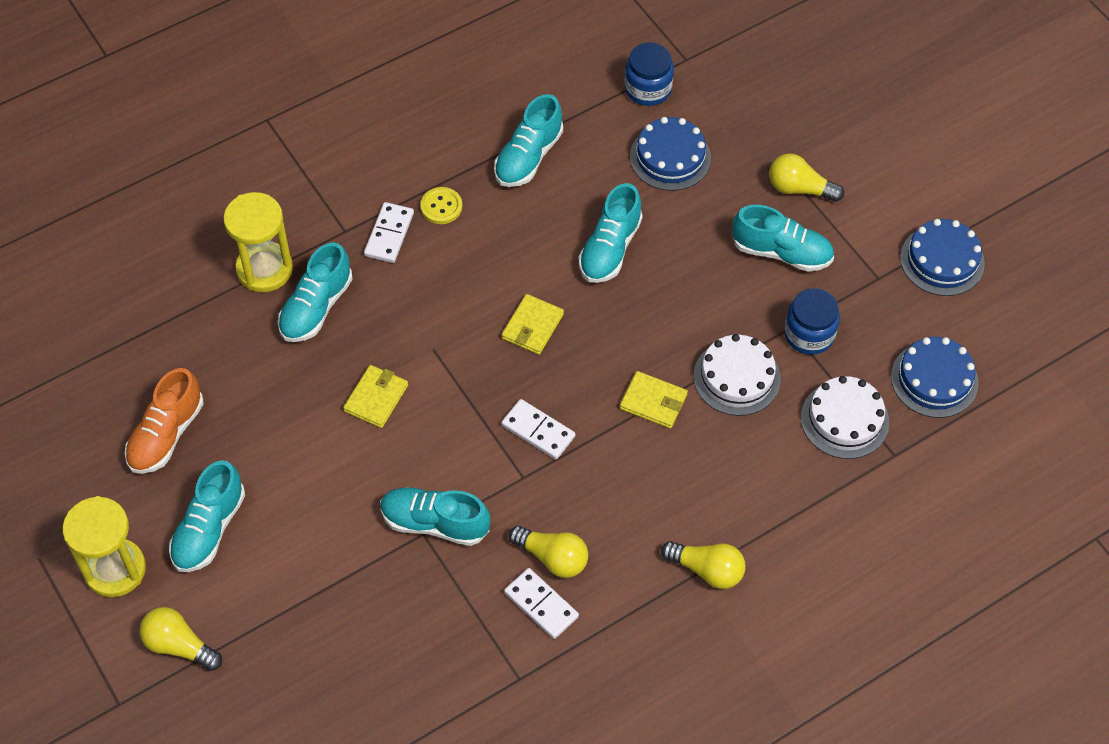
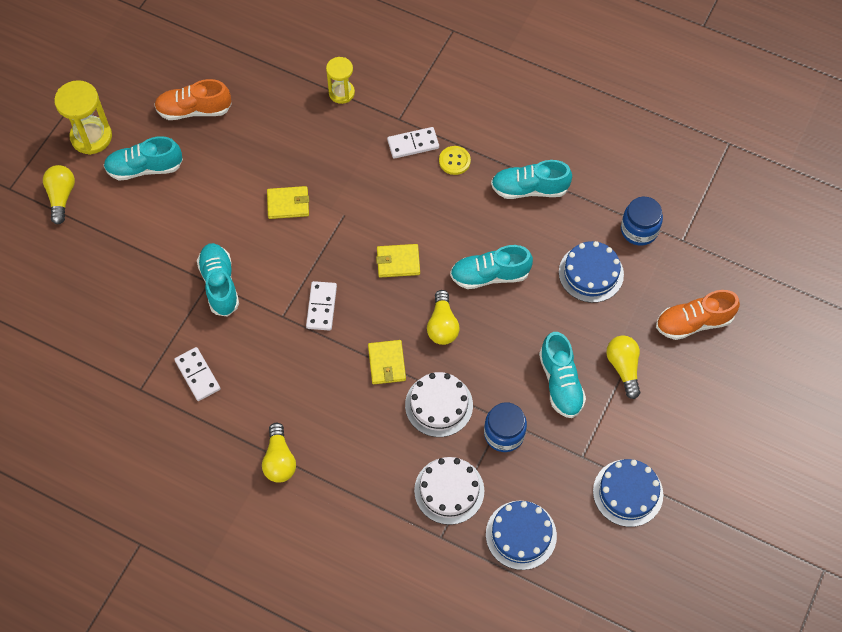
camera: 60 degrees right, 5 degrees up
yellow hourglass [223,192,293,292] -> yellow hourglass [326,57,355,104], size x0.64
turquoise shoe [278,242,353,342] -> none
white domino [504,568,579,639] -> white domino turned 45 degrees counterclockwise [174,347,220,401]
yellow light bulb [509,526,588,578] -> yellow light bulb moved to [427,290,459,345]
none -> orange shoe [656,290,740,340]

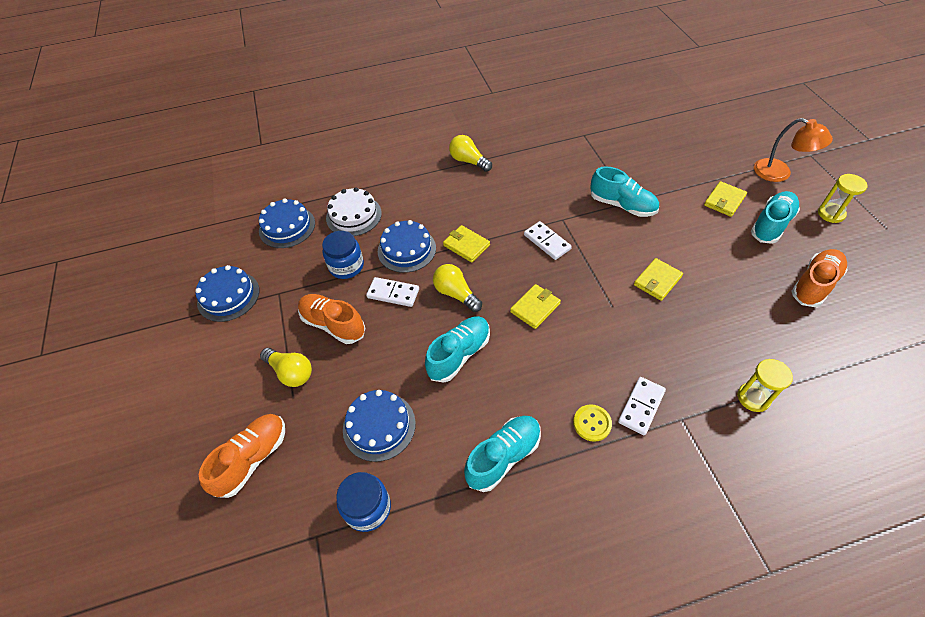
camera: 140 degrees right, 10 degrees down
yellow light bulb [43,165,75,225] -> orange lamp [754,118,833,182]
yellow hourglass [54,80,112,155] -> yellow hourglass [818,174,867,223], size x0.64
white domino [174,347,220,401] -> white domino moved to [366,277,419,307]
white cake [405,372,473,437] -> blue cake [378,220,436,273]
turquoise shoe [539,332,586,418] -> orange shoe [298,294,365,344]
none -> yellow wallet [704,181,747,217]

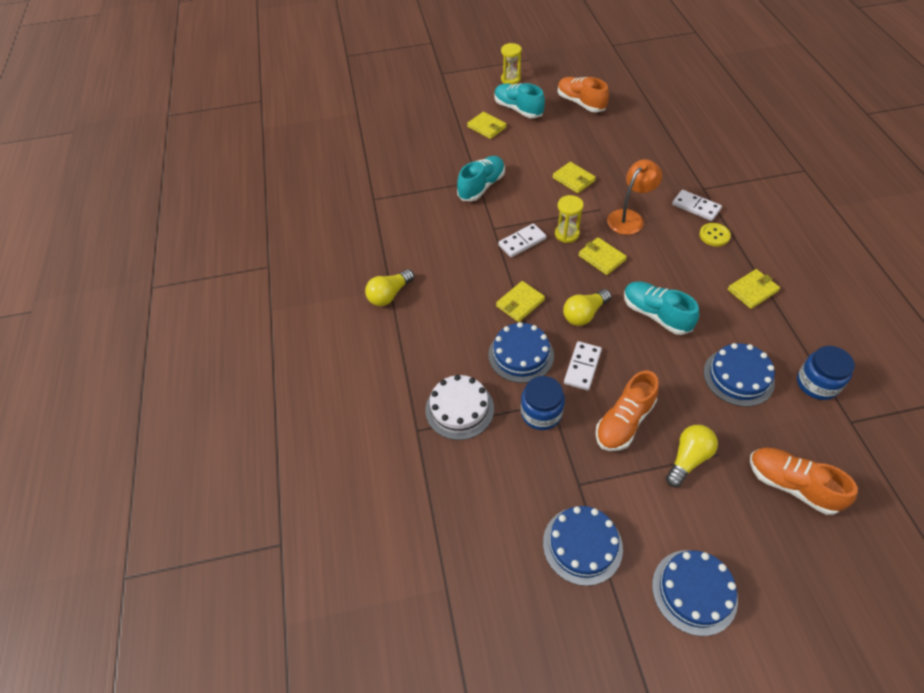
camera: 85 degrees left, 0 degrees up
blue cake [259,198,315,248] -> blue cake moved to [652,550,738,636]
turquoise shoe [464,416,541,492] -> yellow wallet [728,269,780,309]
yellow hourglass [737,359,793,412] -> yellow hourglass moved to [555,195,584,243]
orange lamp [754,118,833,182] -> orange lamp moved to [607,159,662,235]

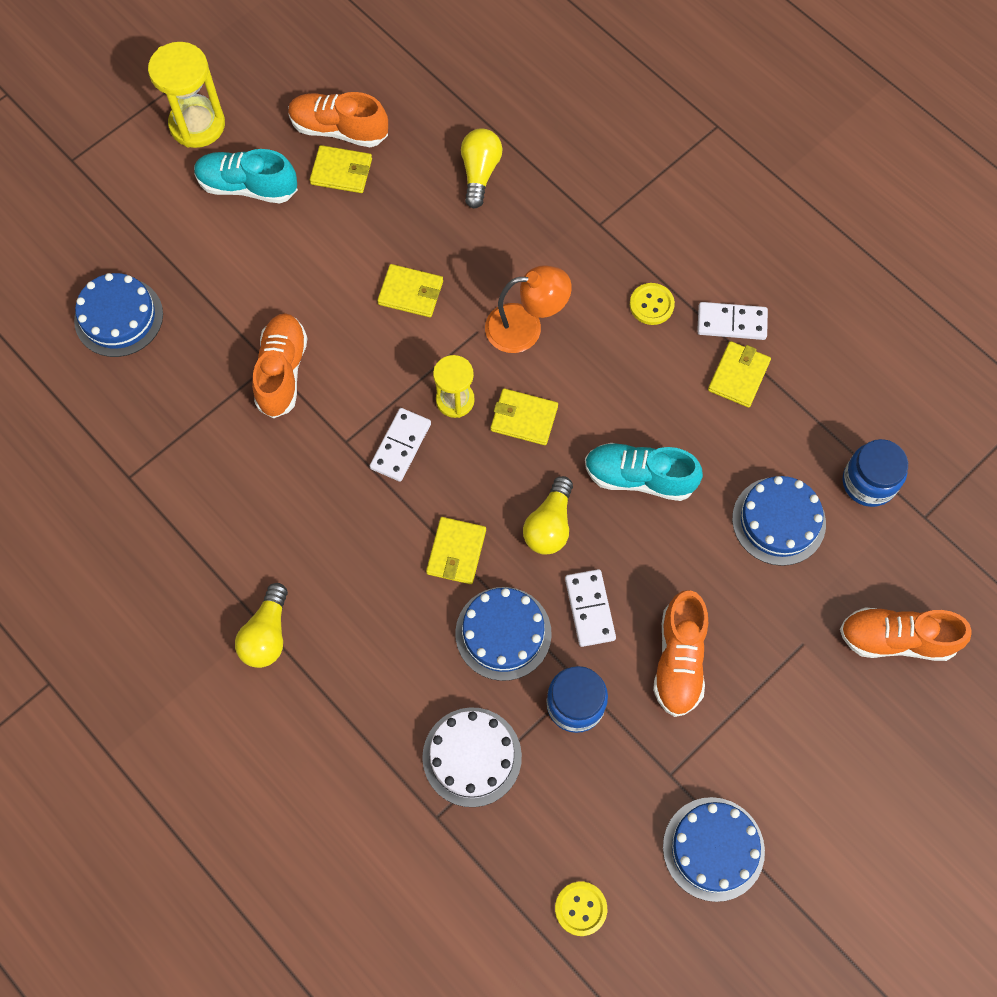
camera: 35 degrees left, 15 degrees up
turquoise shoe [457,156,505,201] -> orange shoe [252,313,308,418]
yellow wallet [467,112,507,139] -> yellow wallet moved to [310,145,372,193]
yellow hourglass [501,43,522,84] -> yellow hourglass [148,42,225,148], size x1.56
orange lamp [607,159,662,235] -> orange lamp turned 75 degrees clockwise [485,265,572,353]
blue cake [652,550,738,636] -> blue cake moved to [74,273,163,357]
yellow light bulb [666,425,718,487] -> yellow light bulb moved to [461,129,502,208]
white domino [672,190,722,221] -> white domino moved to [697,302,768,340]
none -> yellow button [555,881,607,936]

